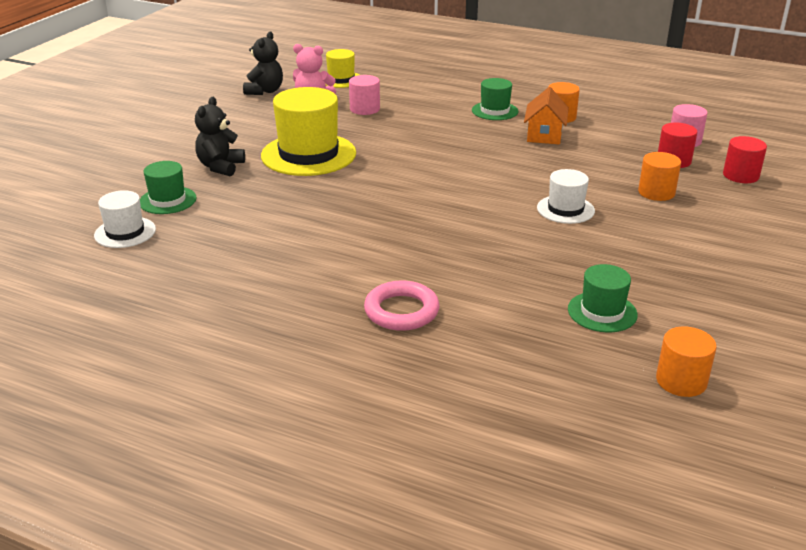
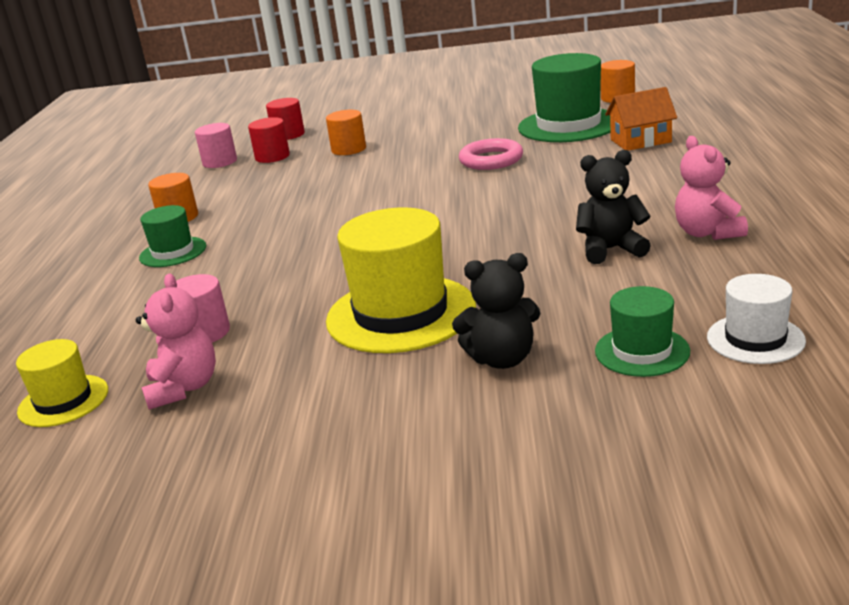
camera: 110 degrees left, 5 degrees down
black teddy bear [243,32,283,95] -> black teddy bear moved to [576,150,651,264]
pink ring [364,280,440,331] -> pink ring moved to [459,138,523,170]
orange house [524,87,569,144] -> orange house moved to [605,87,677,151]
white hat [537,169,595,224] -> none
green hat [568,264,638,332] -> green hat [518,53,610,142], size x1.85
none -> pink teddy bear [675,136,748,240]

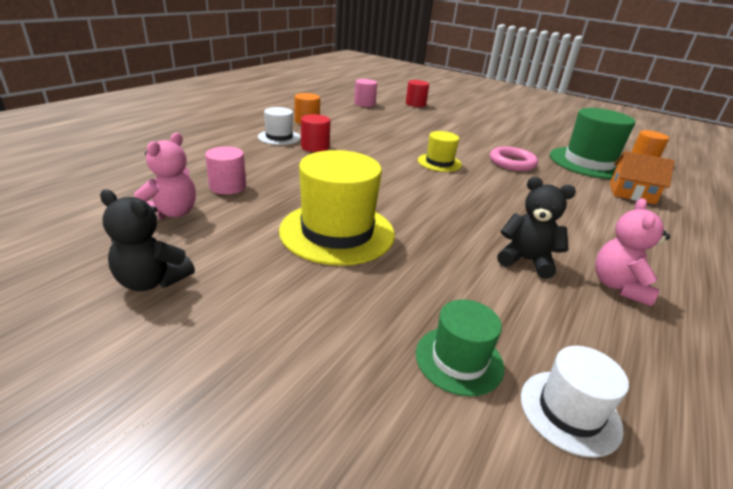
camera: 25 degrees right, 5 degrees up
yellow hat [16,339,108,427] -> yellow hat moved to [418,131,462,172]
green hat [139,205,206,267] -> white hat [258,107,301,145]
red cylinder [248,117,290,163] -> red cylinder moved to [301,114,331,152]
orange cylinder [326,110,366,155] -> none
black teddy bear [452,253,541,369] -> black teddy bear moved to [100,190,195,291]

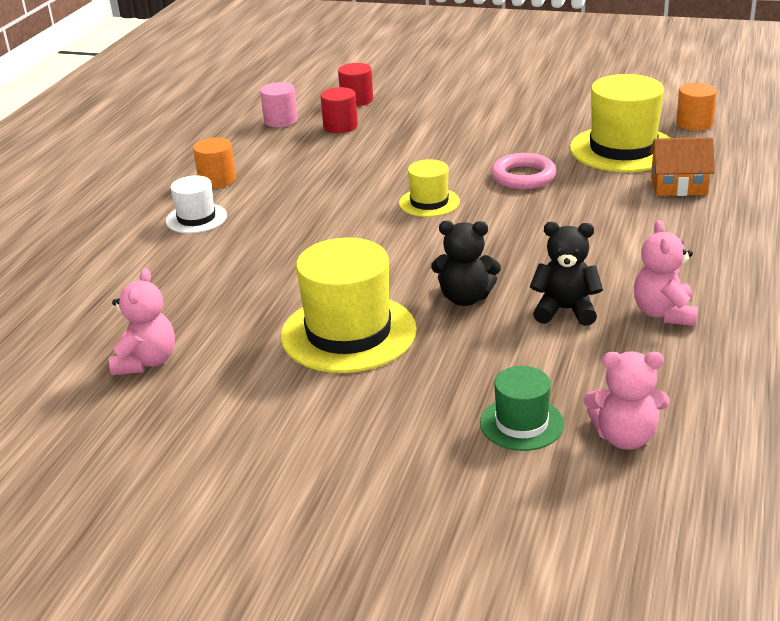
camera: 10 degrees left, 0 degrees up
black teddy bear [100,190,195,291] -> black teddy bear moved to [431,221,501,306]
pink cylinder [205,146,246,195] -> none
red cylinder [301,114,331,152] -> red cylinder moved to [320,87,358,133]
white hat [521,346,629,458] -> pink teddy bear [584,351,669,450]
green hat [550,108,636,179] -> yellow hat [570,74,670,172]

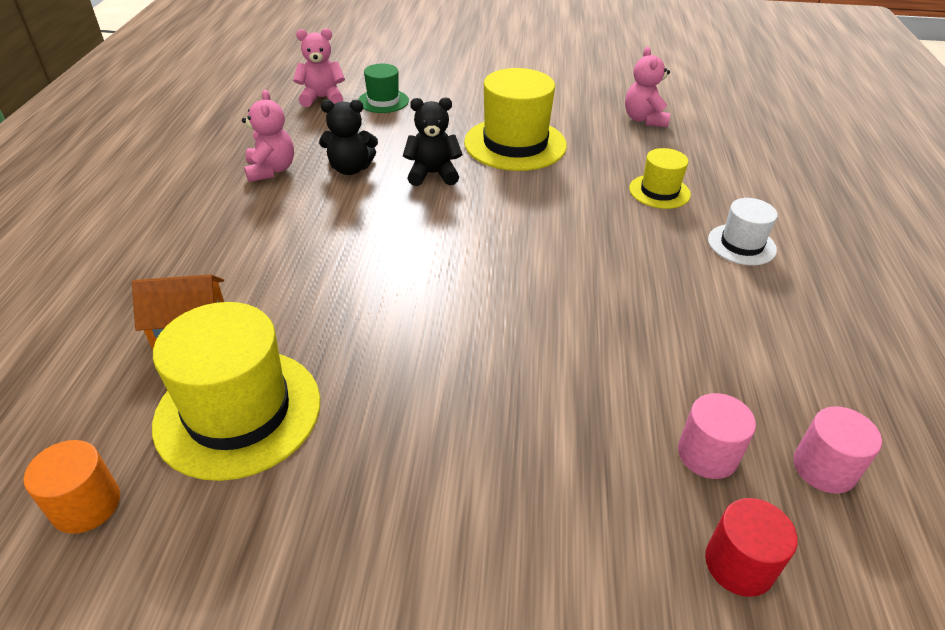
camera: 165 degrees right, 10 degrees up
orange cylinder [193,138,236,188] -> none
red cylinder [320,87,358,133] -> pink cylinder [678,393,756,479]
yellow hat [399,159,460,217] -> yellow hat moved to [629,148,691,209]
pink ring [491,153,556,189] -> none

